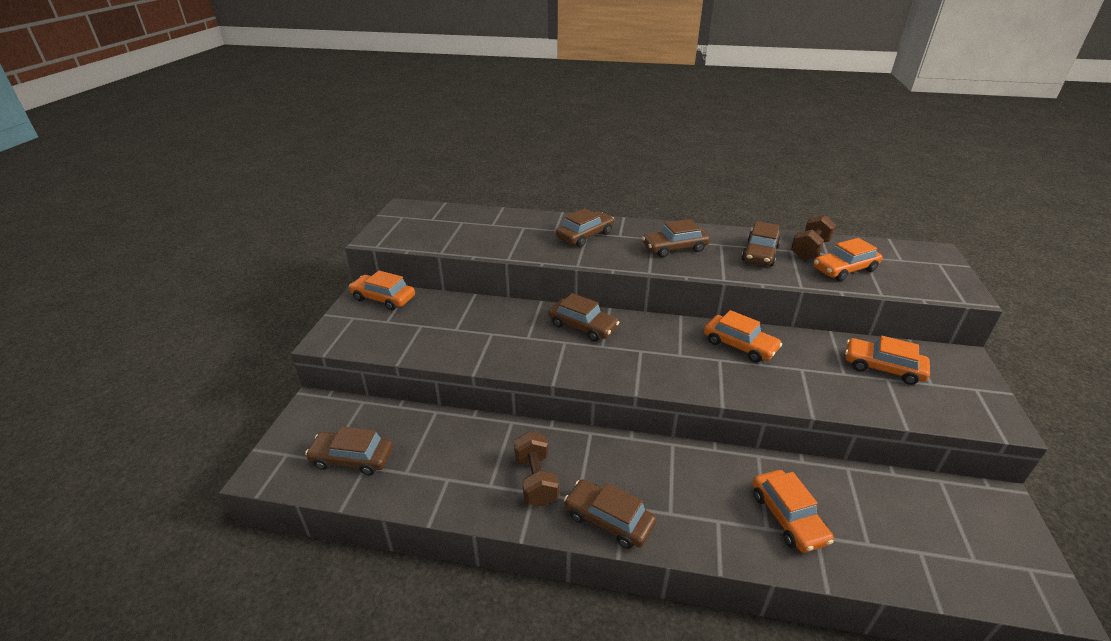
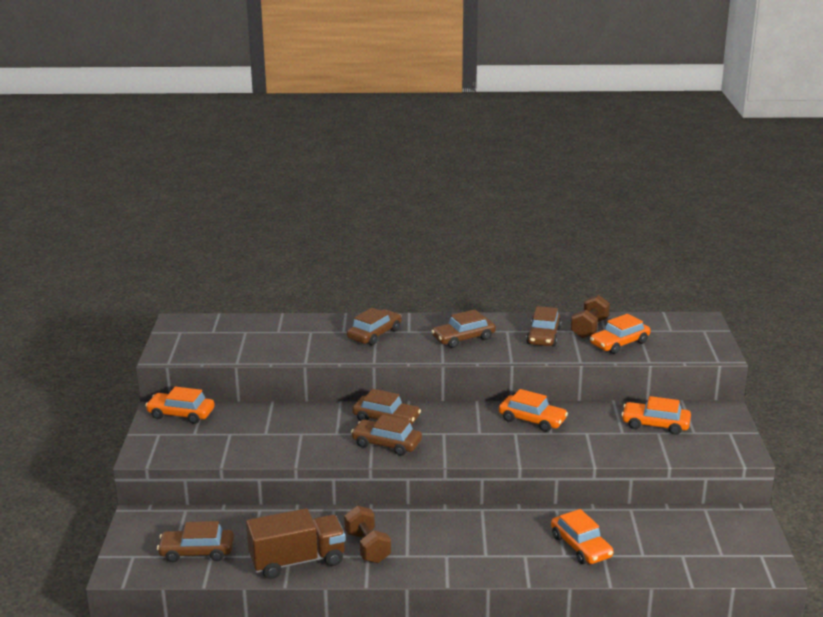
camera: 10 degrees left, 10 degrees down
brown car [564,479,656,549] -> brown car moved to [351,415,422,456]
none -> brown truck [246,508,346,579]

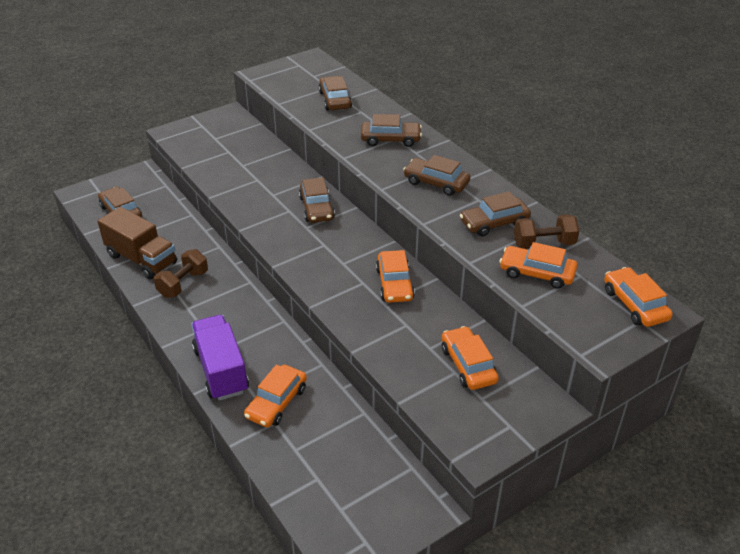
camera: 55 degrees right, 15 degrees up
orange car [145,386,215,424] -> orange car moved to [604,267,673,327]
brown car [351,415,422,456] -> brown car moved to [318,76,352,110]
none -> purple truck [191,315,249,401]

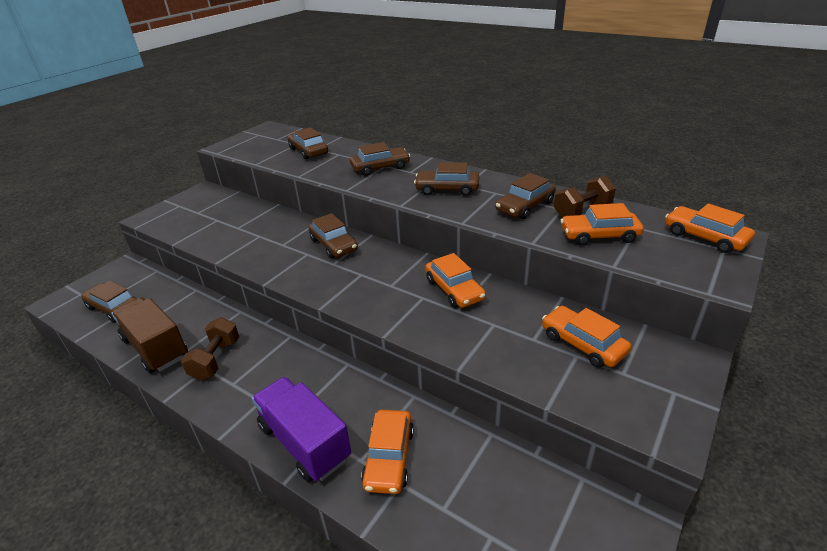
camera: 20 degrees left, 5 degrees down
brown truck [97,207,177,279] -> brown truck turned 150 degrees counterclockwise [111,297,188,373]

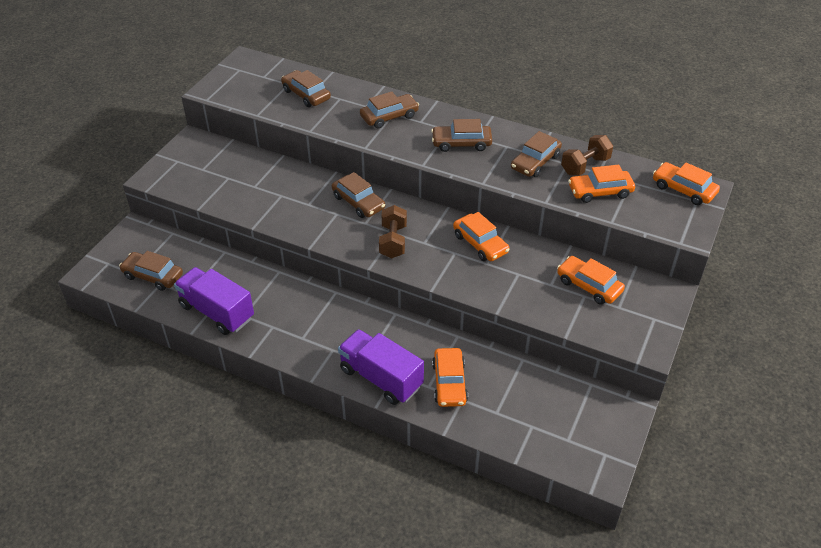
camera: 10 degrees left, 10 degrees up
brown truck [111,297,188,373] -> purple truck [174,267,254,335]
brown dumbbell [181,317,239,381] -> brown dumbbell moved to [379,205,407,258]

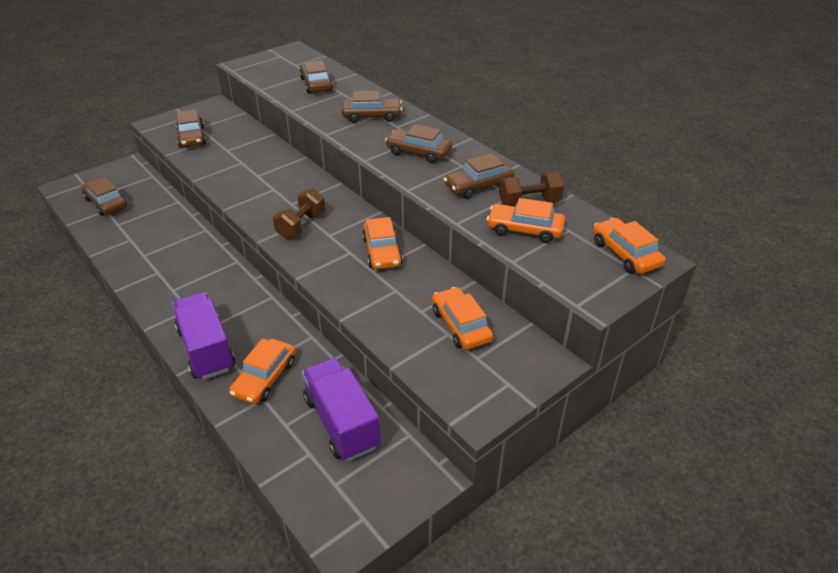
camera: 25 degrees right, 5 degrees down
purple truck [174,267,254,335] -> purple truck moved to [302,358,381,461]
brown car [332,172,385,218] -> brown car moved to [176,109,206,148]

